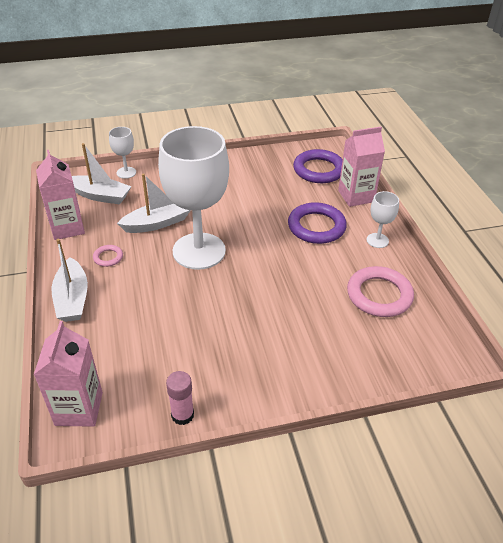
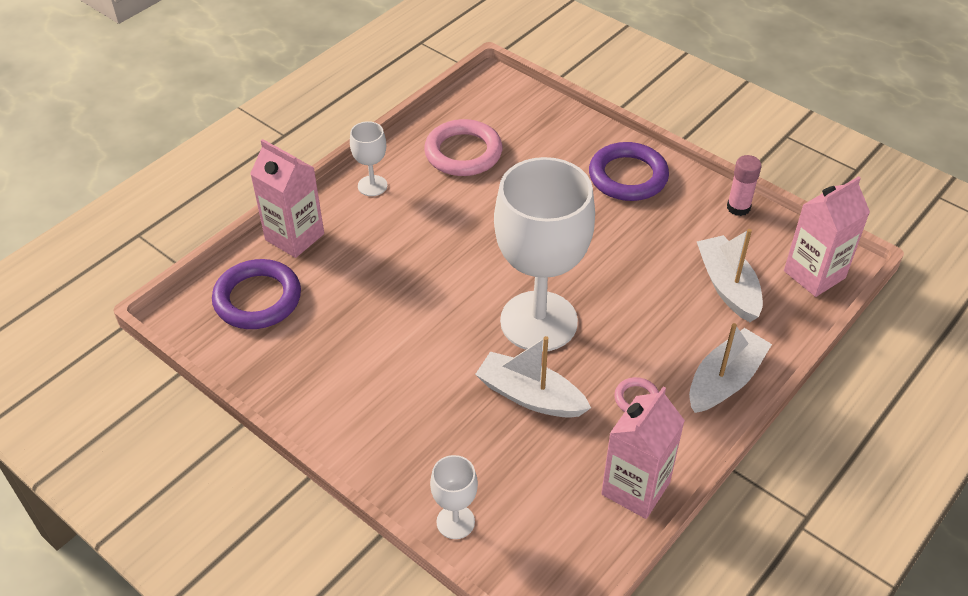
camera: 125 degrees left, 5 degrees up
white boat [72,143,132,205] -> white boat moved to [697,229,763,322]
purple ring [288,202,347,244] -> purple ring moved to [589,142,669,201]

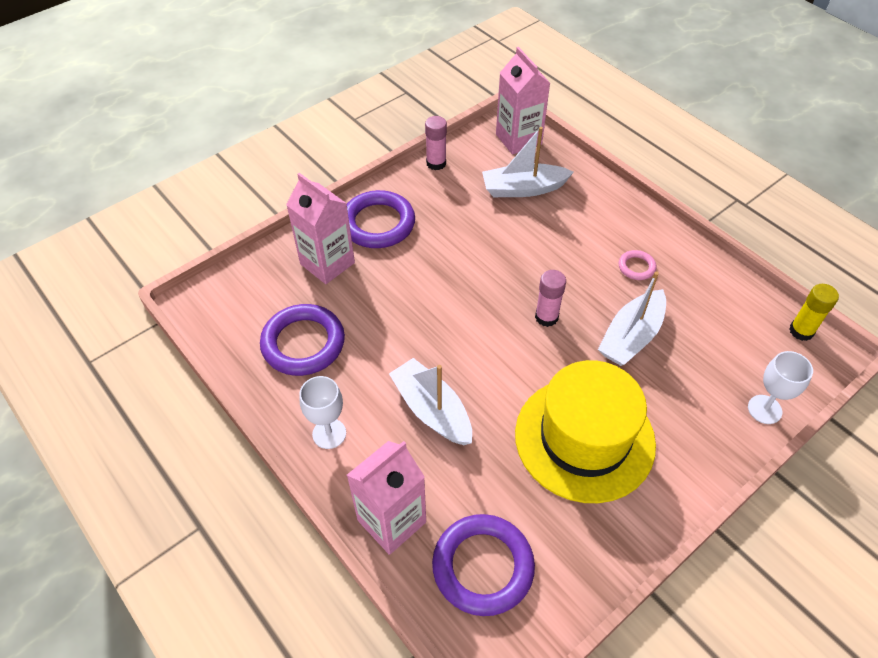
camera: 80 degrees left, 5 degrees up
pink ring [424,119,502,176] -> purple ring [260,304,345,376]
white goblet [494,157,595,352] -> pink glue stick [535,270,566,327]
pink carton [601,387,685,519] -> pink carton moved to [286,173,355,284]
white boat [689,323,772,413] -> white boat moved to [389,358,472,445]
none -> yellow hat [515,360,656,503]
none -> yellow glue stick [789,284,839,341]

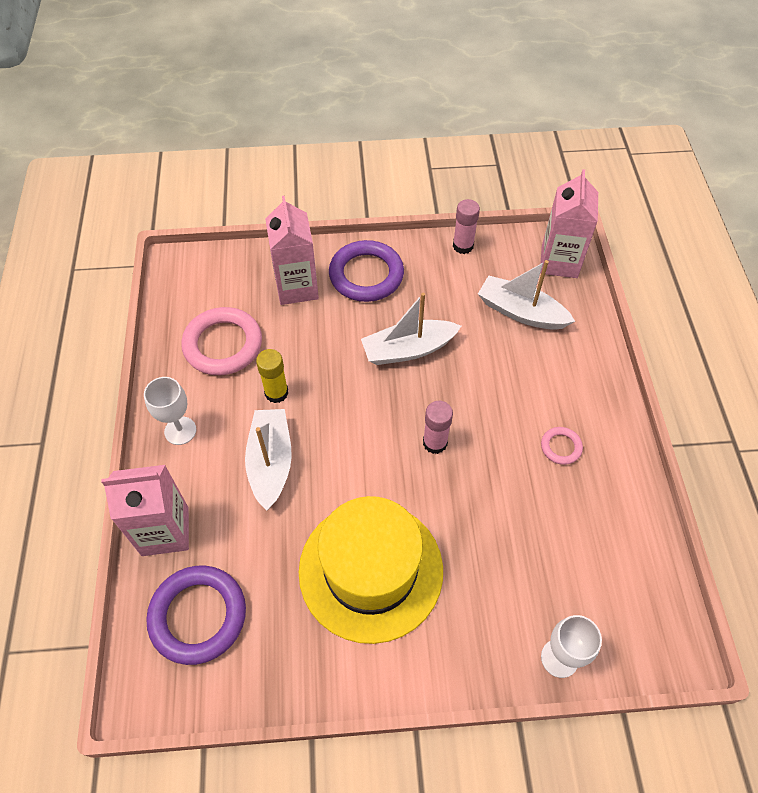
camera: 35 degrees right, 5 degrees up
purple ring [260,304,345,376] -> pink ring [181,307,262,375]
white boat [598,271,666,366] -> white boat moved to [361,293,461,365]
yellow glue stick [789,284,839,341] -> yellow glue stick moved to [256,349,288,403]

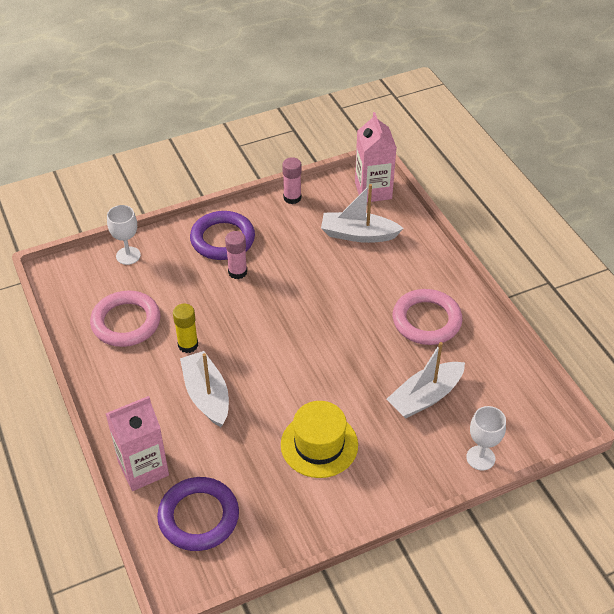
camera: 20 degrees left, 10 degrees down
white goblet [144,377,197,445] -> white goblet moved to [107,205,141,265]
pink carton [265,196,319,305] -> none
yellow hat [299,496,443,644] -> yellow hat [281,401,358,478], size x0.66
white boat [361,293,461,365] -> white boat moved to [386,342,465,418]
pink glue stick [423,401,453,454] -> pink glue stick moved to [225,231,247,279]
pink ring [541,427,583,465] -> pink ring [393,289,462,345], size x2.09

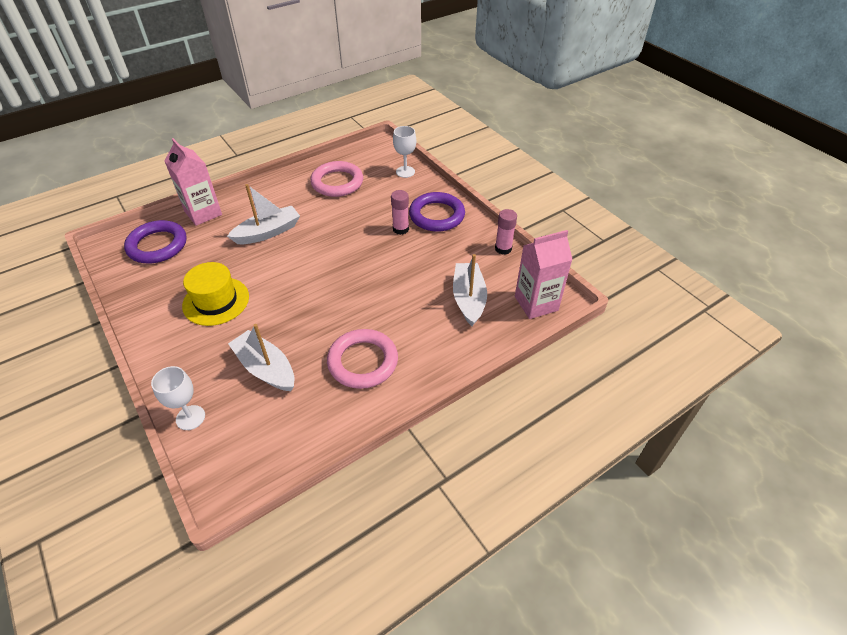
camera: 80 degrees right, 0 degrees up
yellow glue stick [173,304,198,353] -> none

